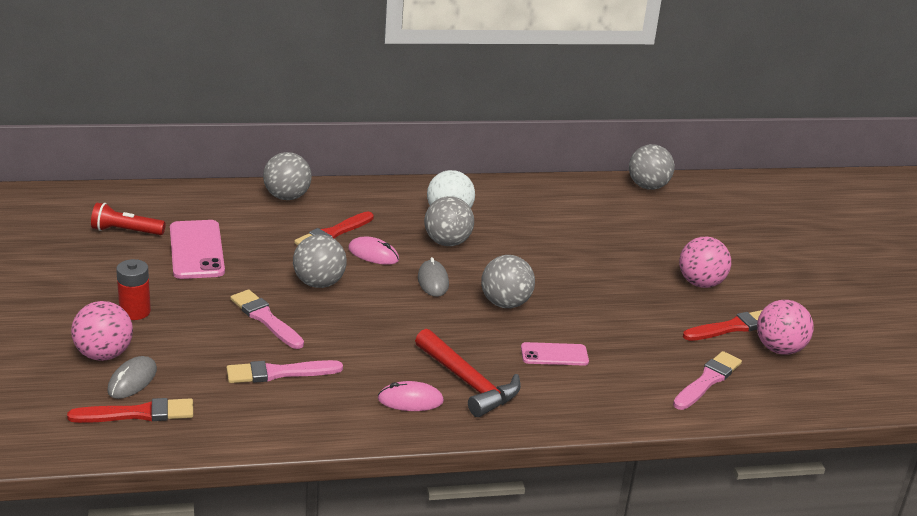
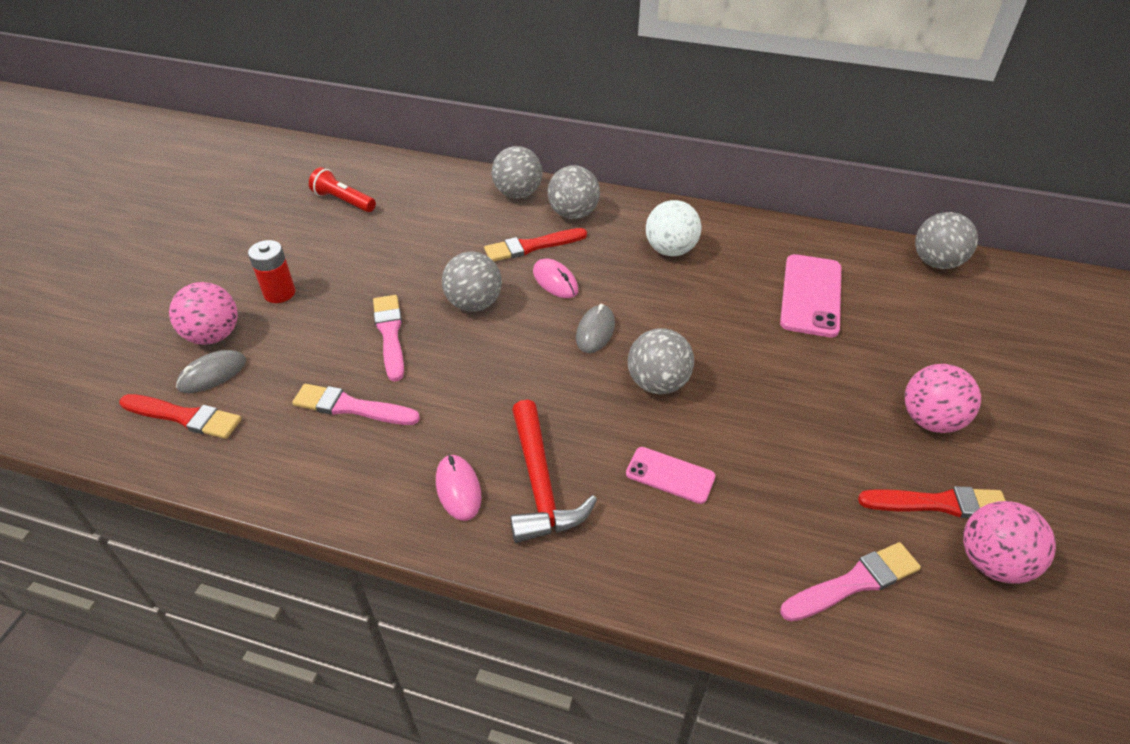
camera: 30 degrees right, 15 degrees up
pink phone [170,220,225,279] -> pink phone moved to [780,254,841,337]
pink mouse [378,381,444,411] -> pink mouse turned 45 degrees clockwise [436,454,482,521]
grey ball [424,196,474,246] -> grey ball moved to [548,165,600,219]

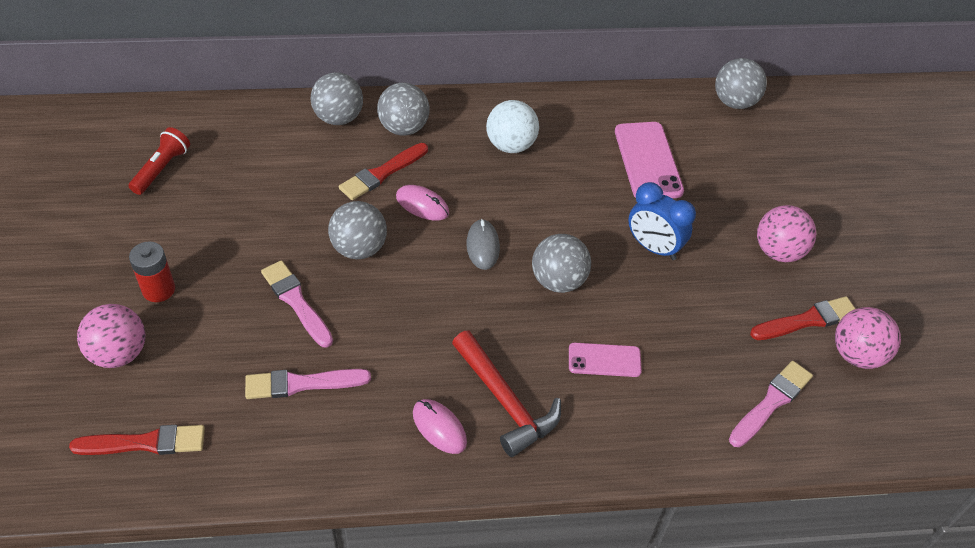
camera: 25 degrees left, 5 degrees up
grey mouse [176,350,246,393] -> none
red flashlight [309,167,376,212] -> red flashlight turned 105 degrees clockwise [129,127,190,195]
none -> blue clock [628,182,696,260]

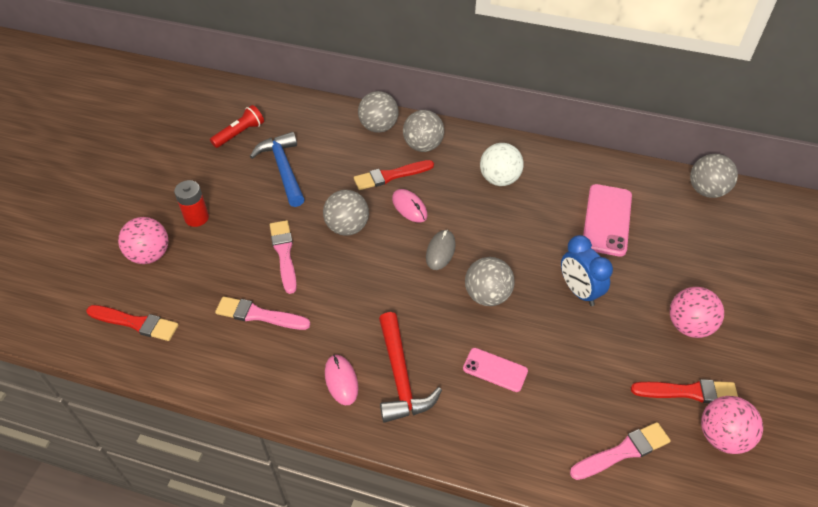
camera: 25 degrees right, 0 degrees up
none -> blue hammer [250,132,305,207]

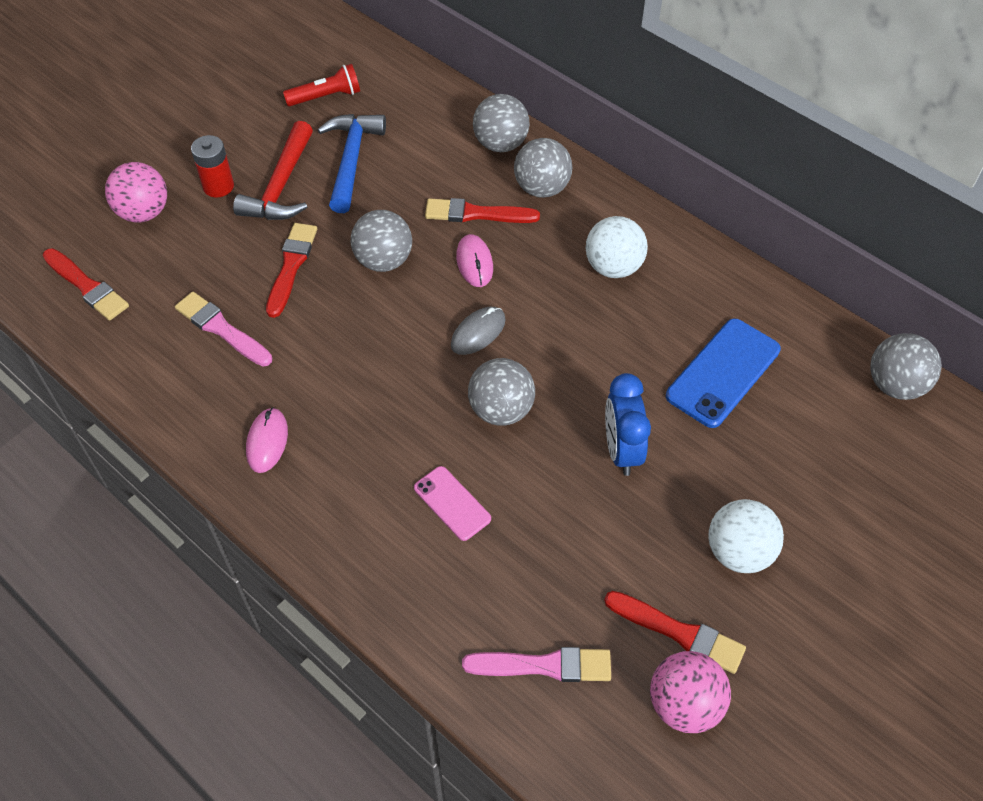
camera: 25 degrees right, 5 degrees up
pink brush [270,220,297,294] -> red brush [266,223,317,318]
red hammer [379,312,442,423] -> red hammer moved to [233,121,313,220]
pink phone [583,184,632,257] -> blue phone [666,318,781,428]
pink ball [670,287,724,338] -> white ball [708,499,784,573]

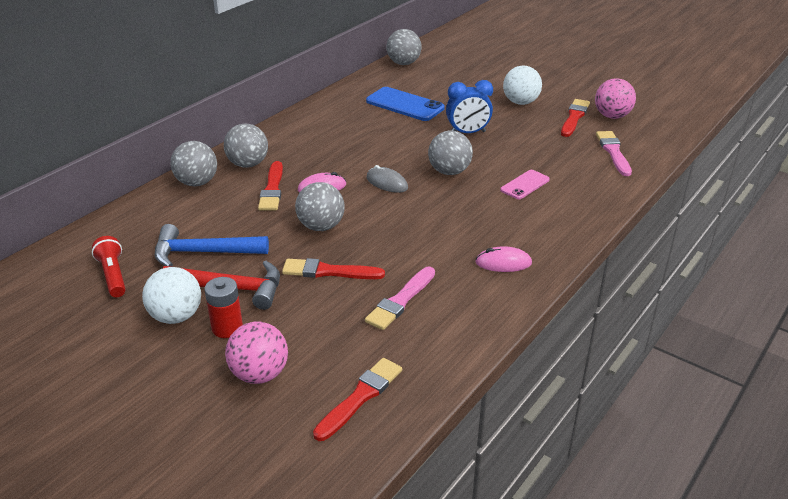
camera: 95 degrees left, 20 degrees down
white ball [586,216,648,278] -> white ball moved to [142,267,201,324]

